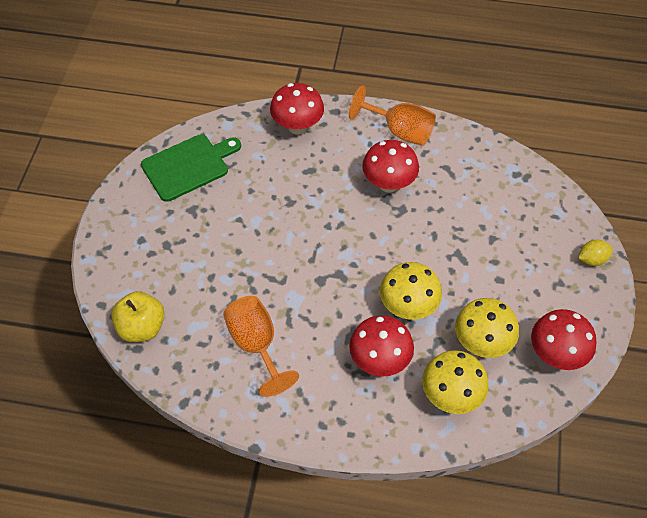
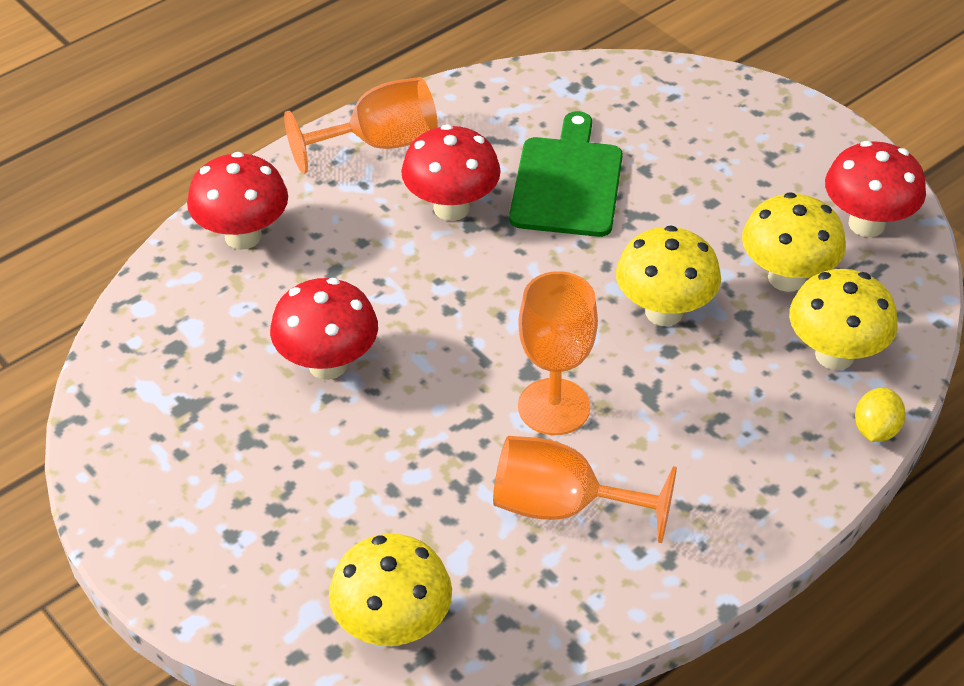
camera: 50 degrees left, 10 degrees down
yellow apple [111,291,165,342] -> yellow mushroom [329,534,452,647]
green cutting board [141,134,241,202] -> green cutting board moved to [509,111,623,237]
red mushroom [349,315,414,377] -> red mushroom moved to [270,278,378,380]
yellow lemon [578,240,613,266] -> yellow lemon moved to [855,388,906,442]
none -> orange goblet [518,271,598,435]

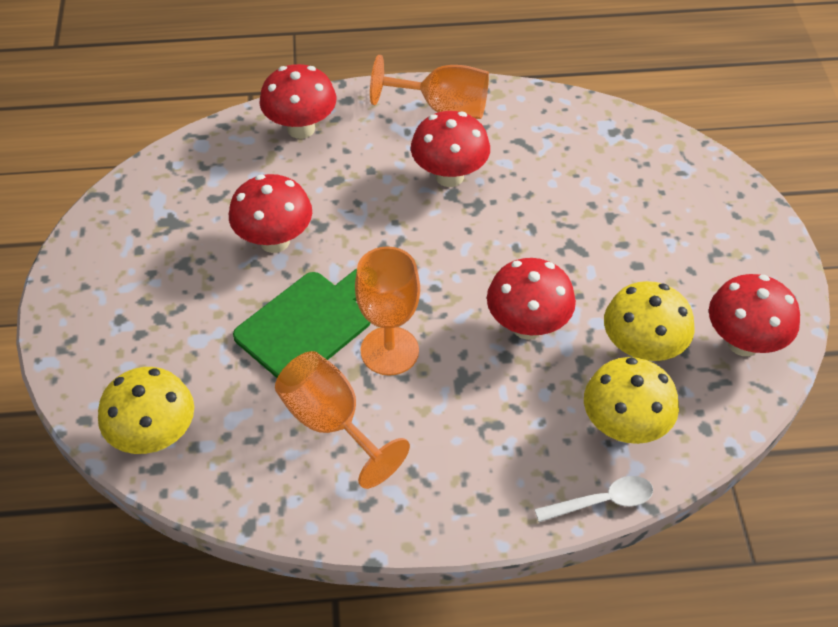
camera: 35 degrees right, 5 degrees up
green cutting board [509,111,623,237] -> green cutting board moved to [233,269,370,378]
yellow mushroom [616,225,721,326] -> red mushroom [487,258,576,340]
yellow lemon [855,388,906,442] -> white spoon [534,476,653,522]

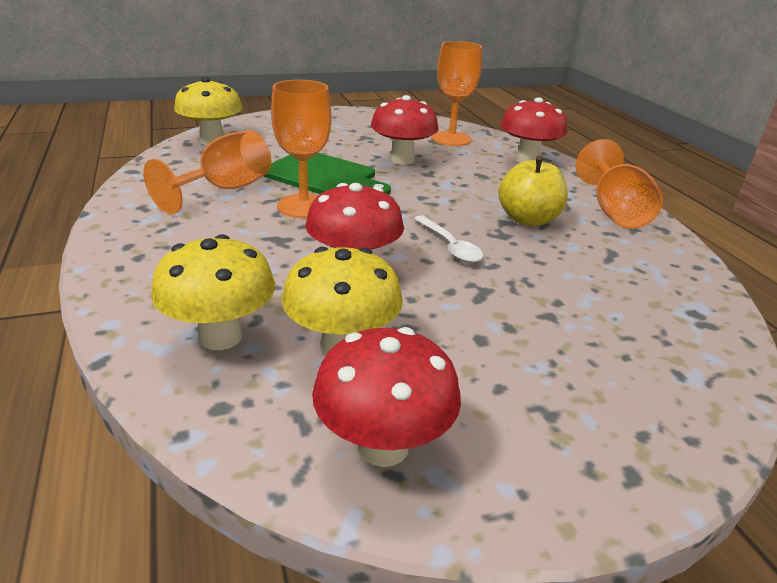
camera: 75 degrees right, 20 degrees down
red mushroom [411,111,490,187] -> yellow apple [498,155,568,226]
white spoon [534,476,653,522] -> white spoon moved to [414,215,483,263]
none -> orange goblet [432,41,482,146]

